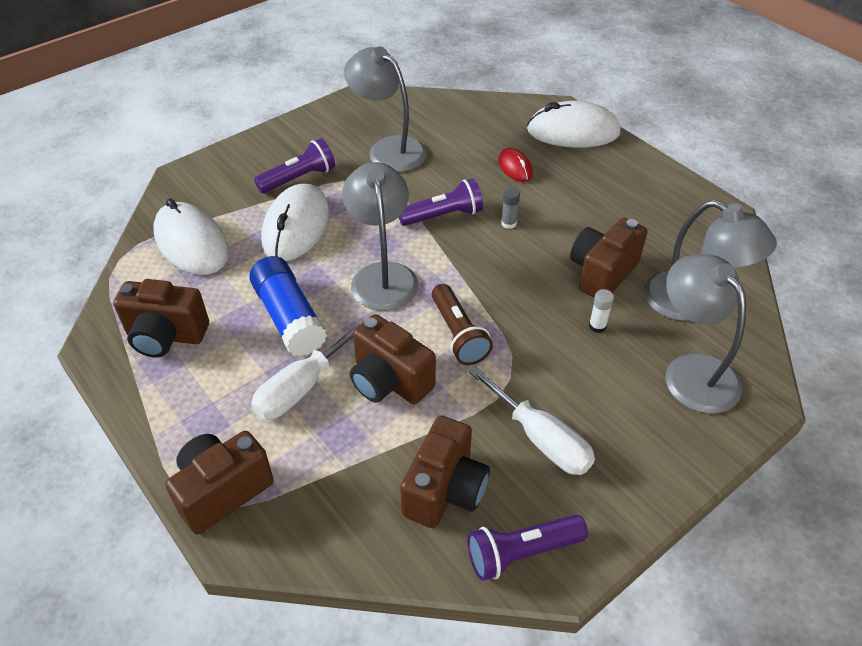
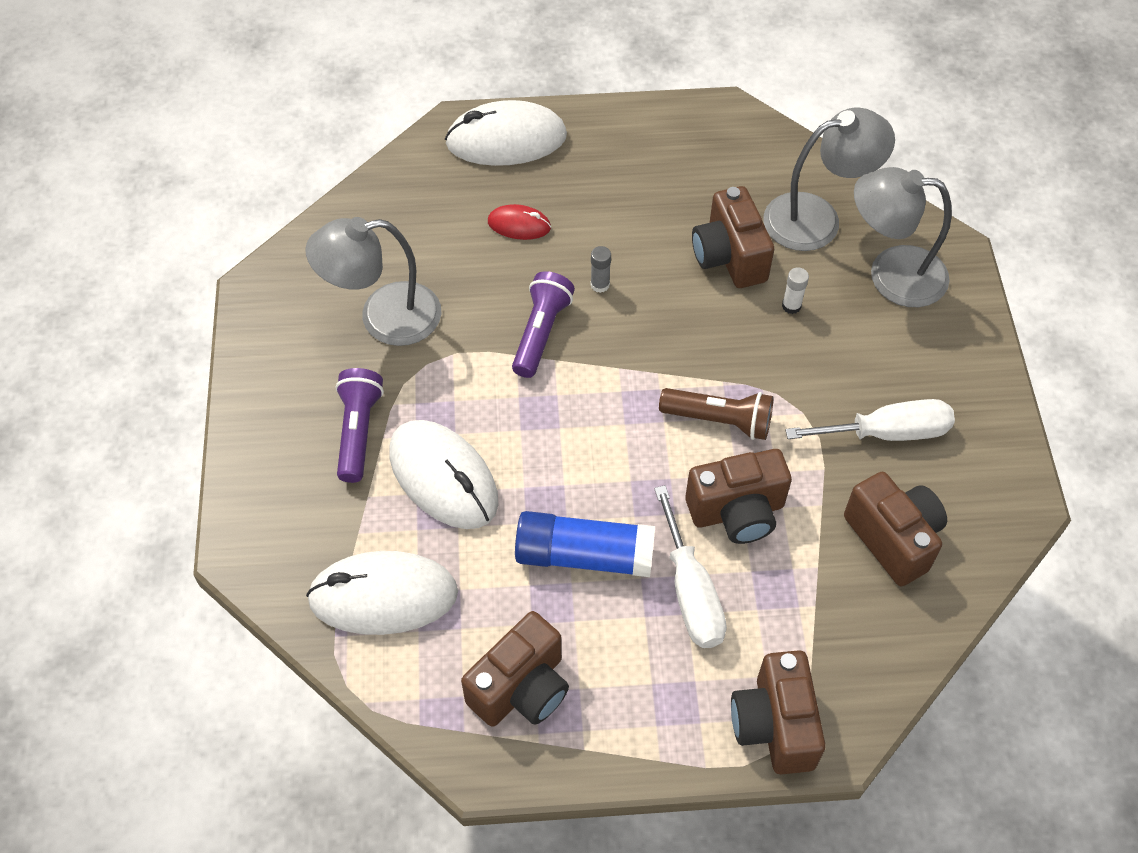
camera: 55 degrees left, 10 degrees up
grey lamp [342,162,418,311] -> none
purple flashlight [467,515,588,581] -> none
white mouse [527,101,621,148] -> white mouse turned 45 degrees clockwise [445,100,567,166]

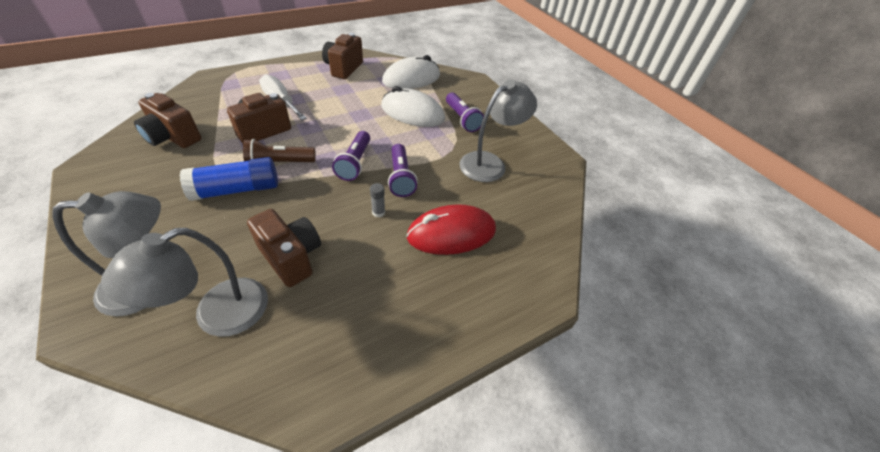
camera: 150 degrees right, 10 degrees down
white mouse [445,100,567,166] -> none
red mouse [488,204,551,240] -> red mouse [406,204,496,255], size x1.96
blue glue stick [515,511,655,577] -> blue glue stick moved to [180,157,278,201]
brown camera [731,650,826,774] -> none
white glue stick [782,267,809,314] -> none
white screwdriver [785,399,955,441] -> none
none -> purple flashlight [332,131,370,181]

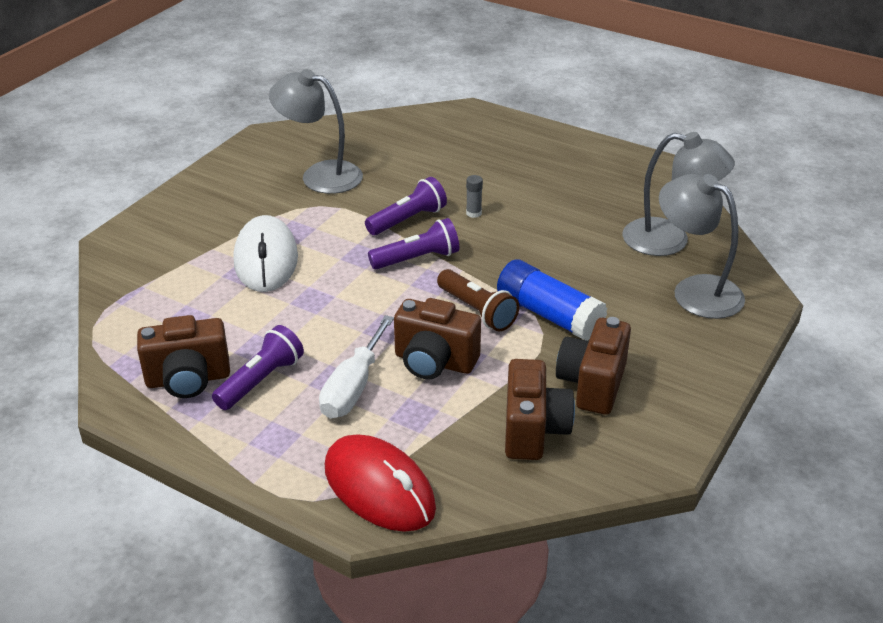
camera: 115 degrees left, 10 degrees down
brown camera [247,209,321,287] -> brown camera moved to [556,317,631,415]
white mouse [382,55,440,89] -> none
red mouse [406,204,496,255] -> red mouse moved to [325,434,436,532]
purple flashlight [446,92,484,132] -> purple flashlight moved to [212,325,304,410]

